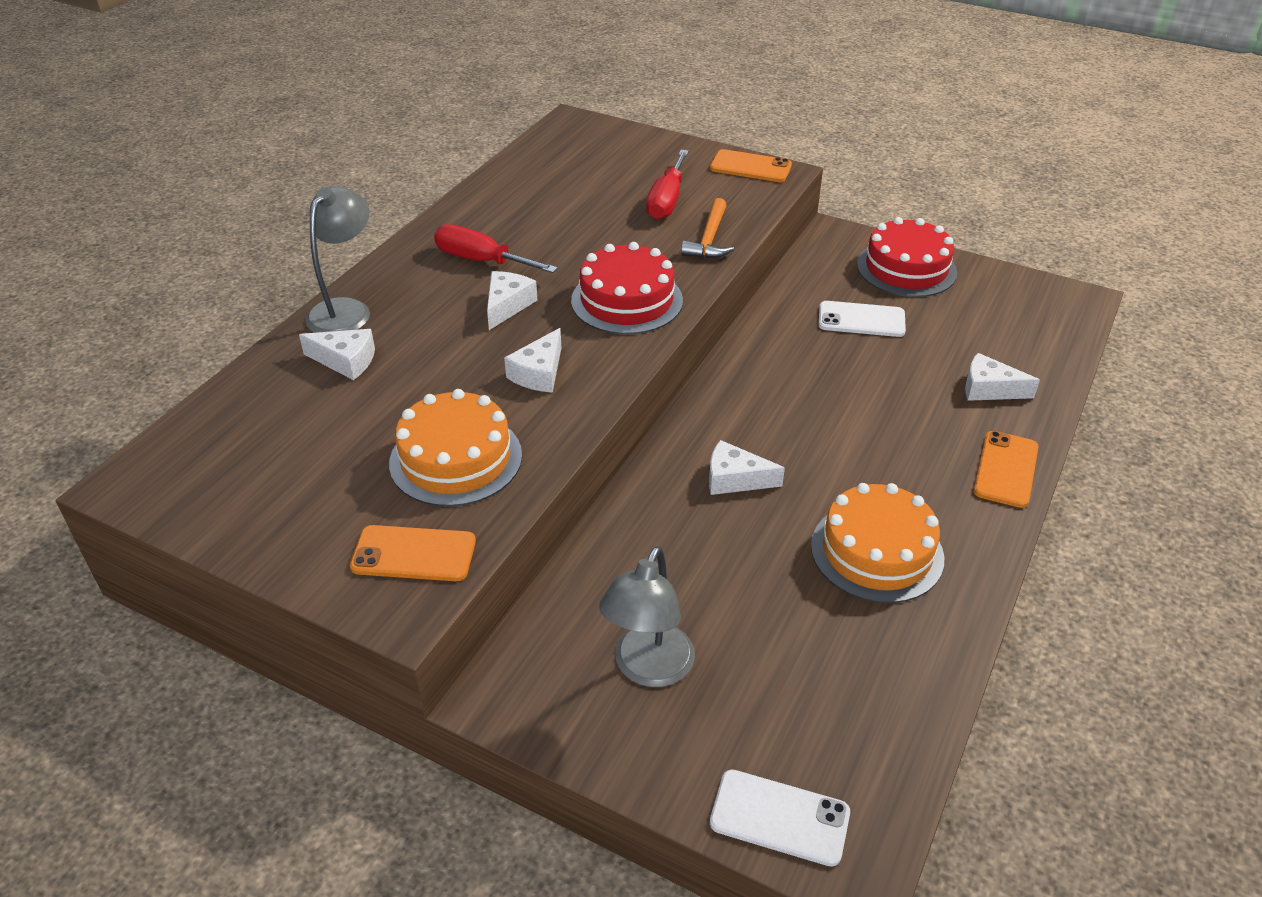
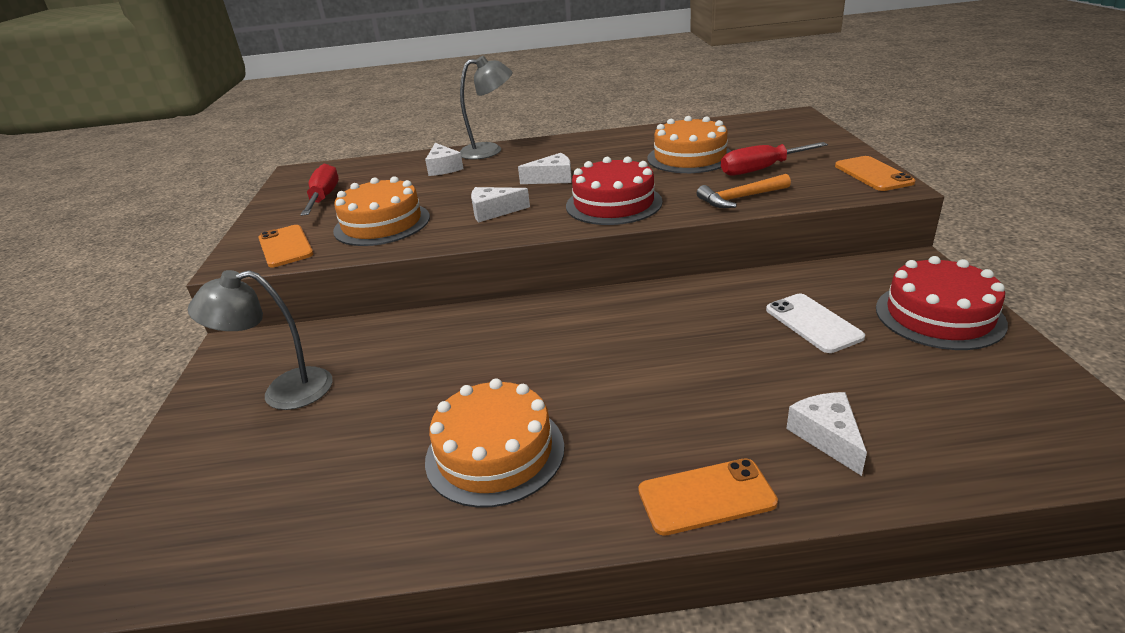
camera: 60 degrees right, 10 degrees down
red screwdriver [434,224,557,273] -> red screwdriver moved to [300,163,339,216]
white cheese [709,440,785,495] -> none
white phone [710,770,850,867] -> none
none -> orange cake [647,116,731,173]

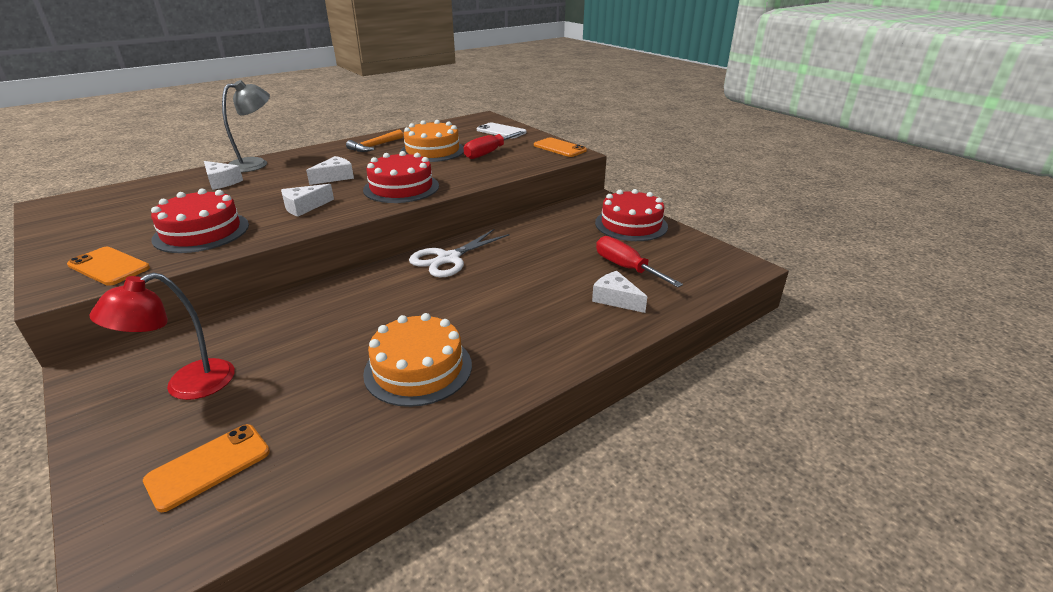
camera: 35 degrees left, 0 degrees up
grey lamp [188,270,333,410] -> red lamp [89,273,235,400]
red screwdriver [300,163,339,216] -> red screwdriver moved to [596,236,683,287]
orange cake [333,176,430,246] -> red cake [151,189,249,253]
orange phone [638,458,778,536] -> orange phone moved to [143,424,270,512]
orange hammer [697,174,791,208] -> orange hammer moved to [346,130,403,152]
white phone [766,294,865,353] -> white phone moved to [477,123,527,138]
none -> white scissors [409,229,510,278]

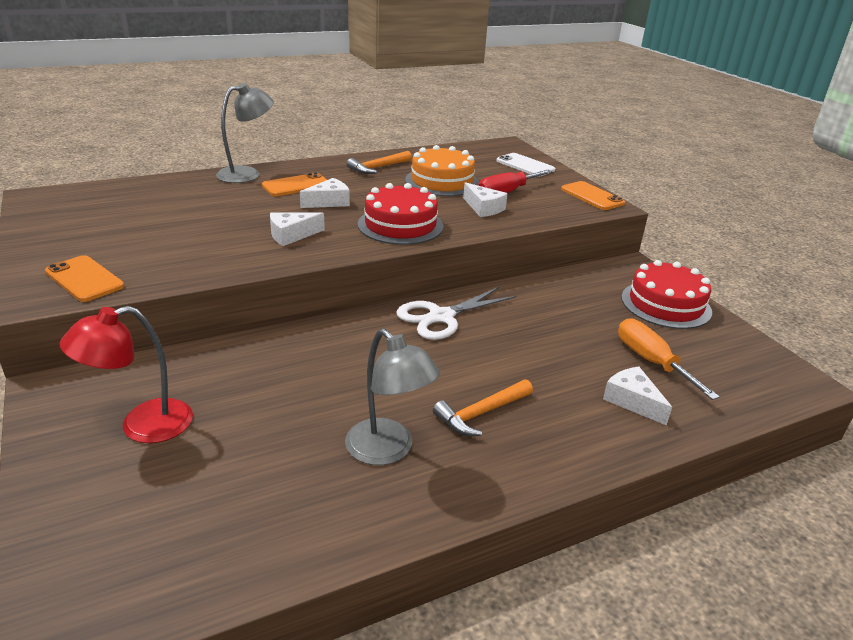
camera: 10 degrees right, 0 degrees up
orange phone [143,424,270,512] -> orange phone moved to [262,172,327,196]
red cake [151,189,249,253] -> none
white cheese [204,161,243,190] -> white cheese moved to [463,182,508,217]
orange cake [363,313,472,407] -> grey lamp [345,329,440,465]
red screwdriver [596,236,683,287] -> orange screwdriver [618,318,720,400]
none -> orange hammer [433,379,533,436]

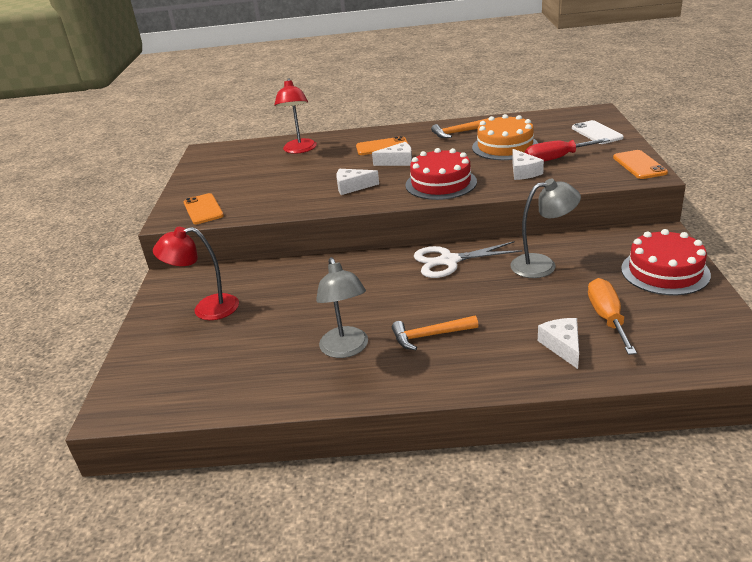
camera: 30 degrees right, 0 degrees up
grey lamp [216,83,274,183] -> grey lamp moved to [510,179,581,278]
none -> red lamp [274,78,317,154]

